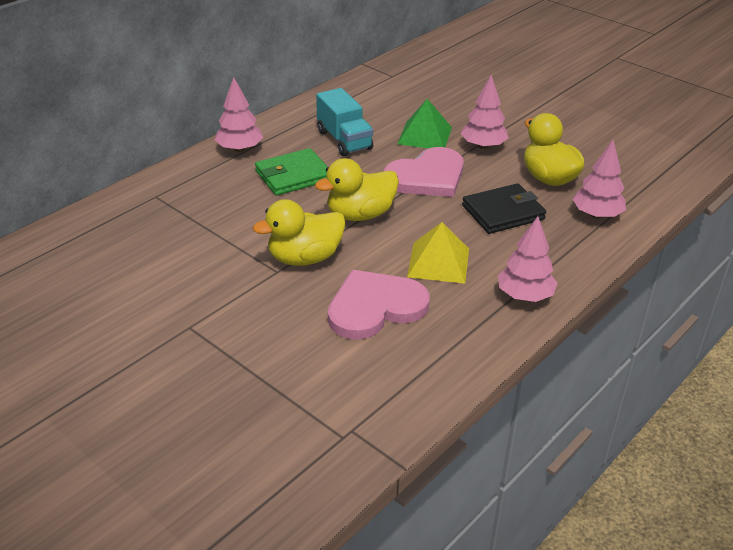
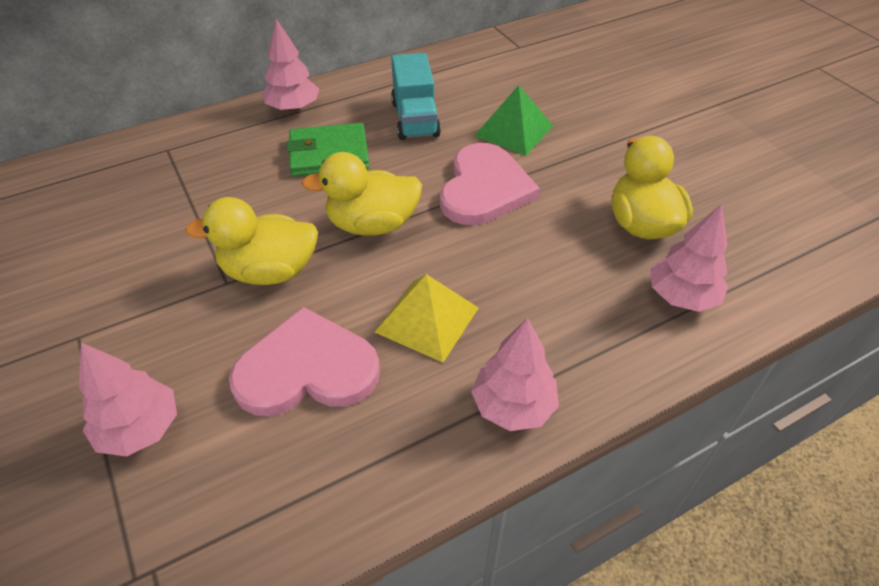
camera: 20 degrees right, 10 degrees up
pink heart [384,147,464,197] -> pink heart turned 60 degrees counterclockwise [440,143,540,225]
pink tree [461,75,509,149] -> pink tree moved to [79,343,177,457]
black wallet [462,183,546,234] -> none

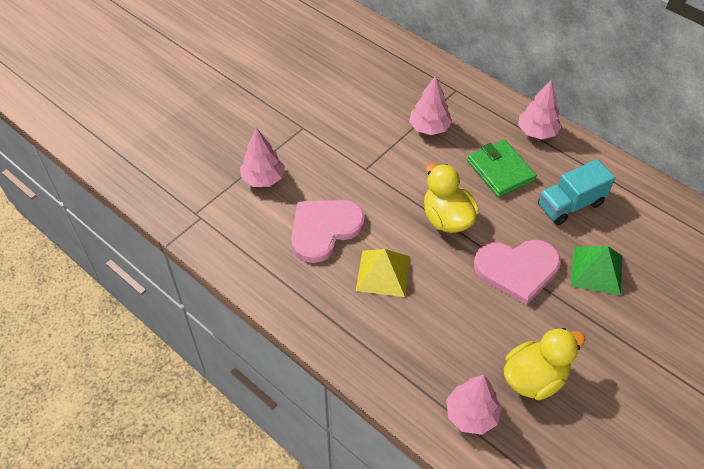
camera: 70 degrees right, 5 degrees up
yellow duck [185,197,318,285] -> none
pink heart [229,307,380,416] -> pink heart turned 105 degrees counterclockwise [291,200,365,263]
pink tree [471,318,559,431] -> pink tree moved to [409,75,452,135]

